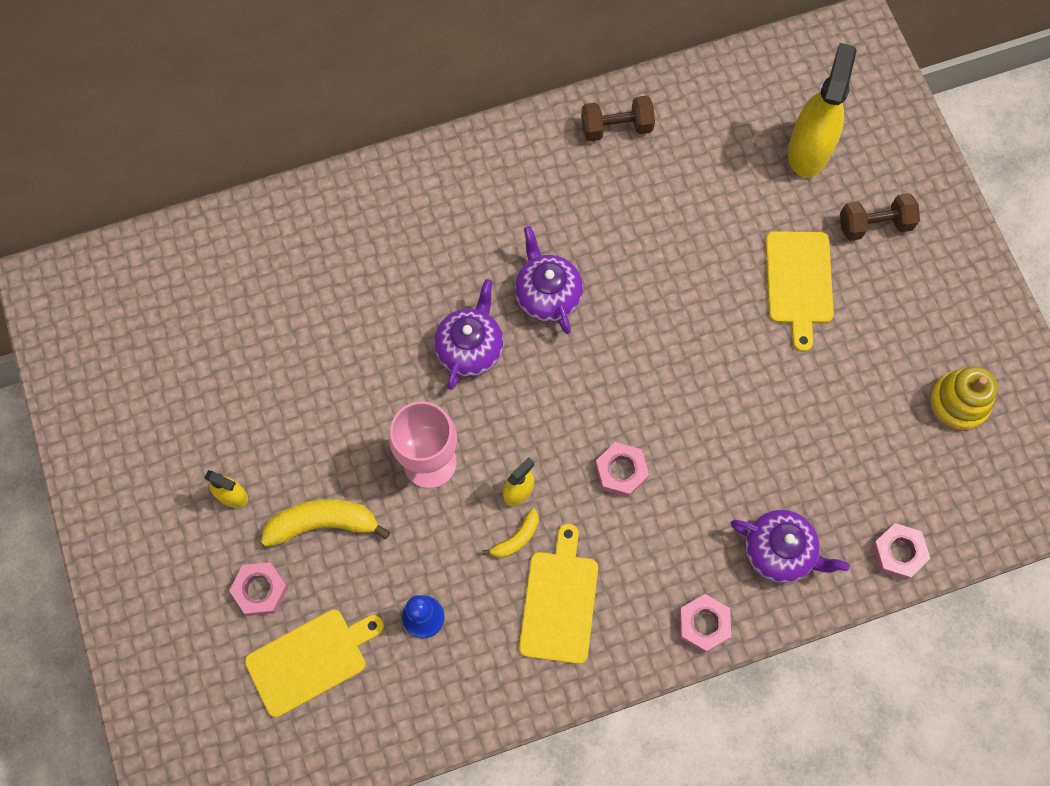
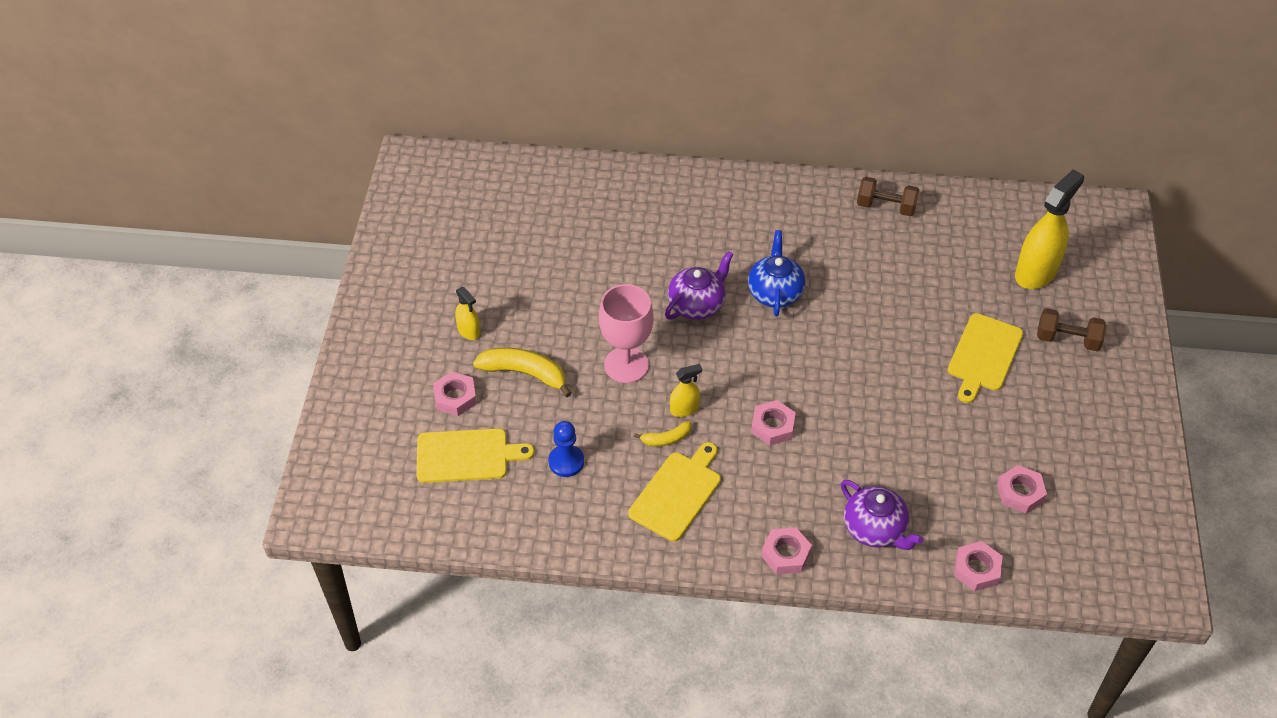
camera: 25 degrees right, 20 degrees down
purple teapot [515,226,583,334] -> blue teapot [748,230,806,316]
yellow stacking toy [929,366,998,431] -> none
none -> pink nut [997,465,1047,514]

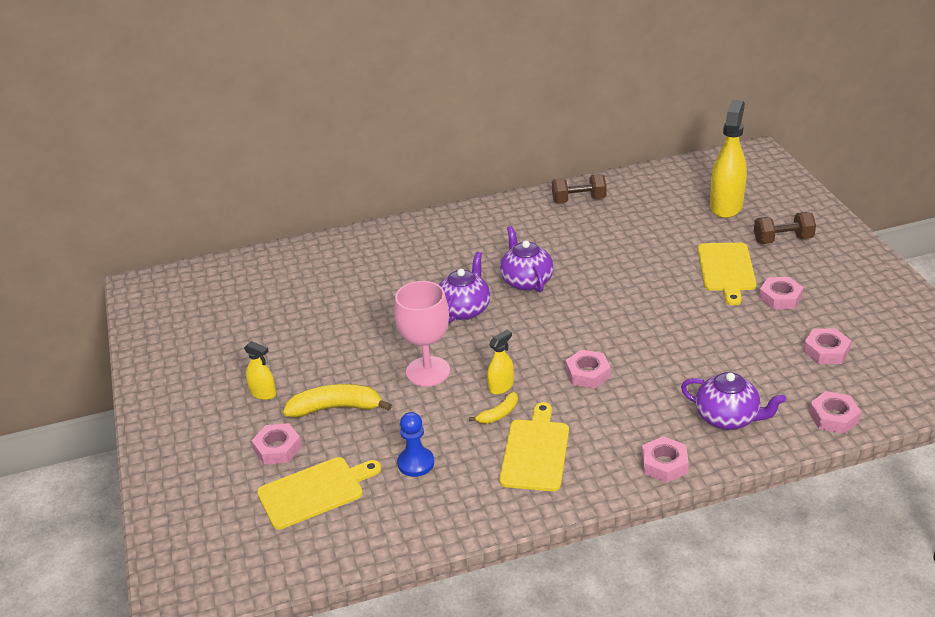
camera: 20 degrees left, 15 degrees down
blue teapot [748,230,806,316] -> purple teapot [500,226,554,293]
none -> pink nut [759,277,804,310]

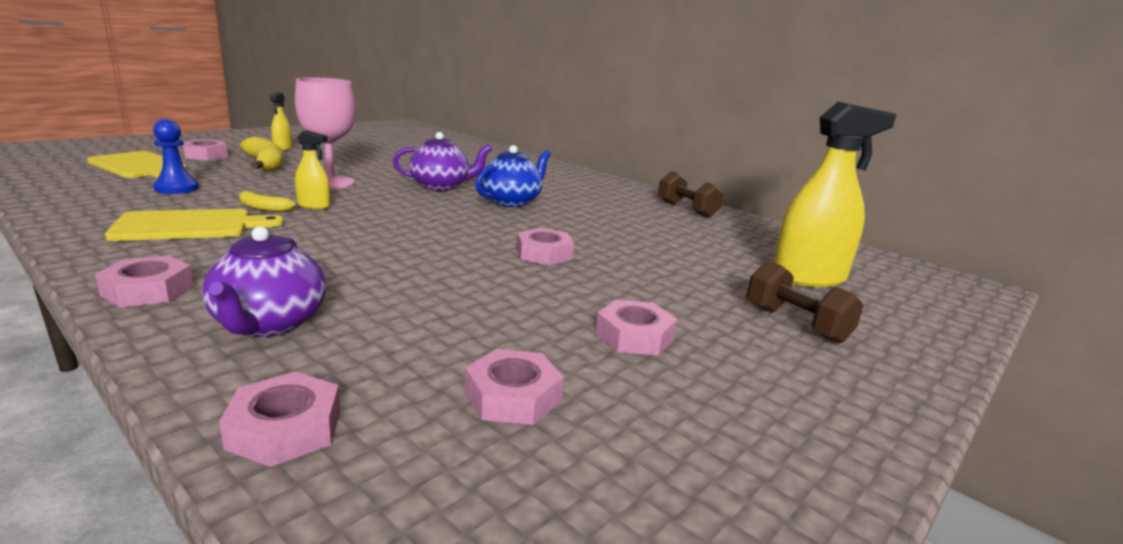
camera: 55 degrees right, 15 degrees down
purple teapot [500,226,554,293] -> blue teapot [476,145,551,207]
pink nut [566,350,610,388] -> pink nut moved to [517,228,574,265]
yellow cutting board [698,243,757,305] -> none

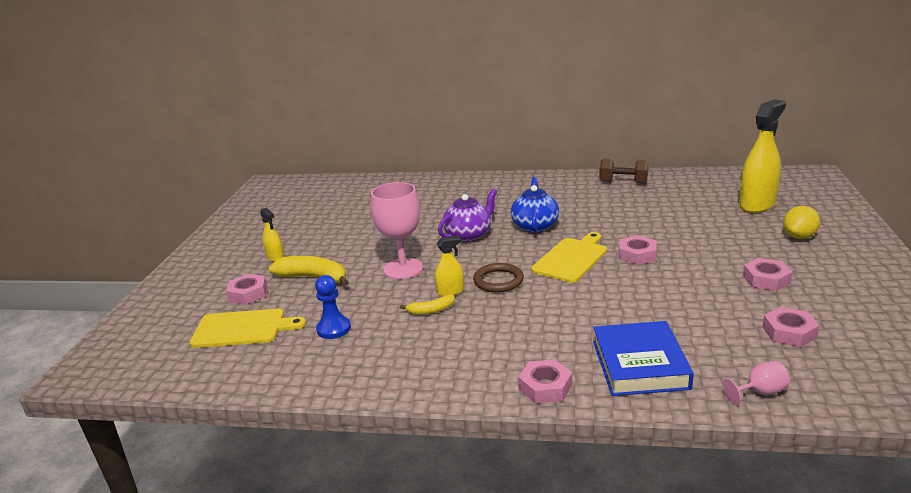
camera: 30 degrees left, 5 degrees up
yellow cutting board [105,209,284,241] -> yellow cutting board moved to [532,232,607,283]
purple teapot [202,226,326,337] -> blue book [593,321,694,396]
pink nut [219,372,340,467] -> pink goblet [722,361,790,405]
brown dumbbell [746,261,864,343] -> yellow lemon [783,206,820,239]
none -> brown ring [473,263,524,293]

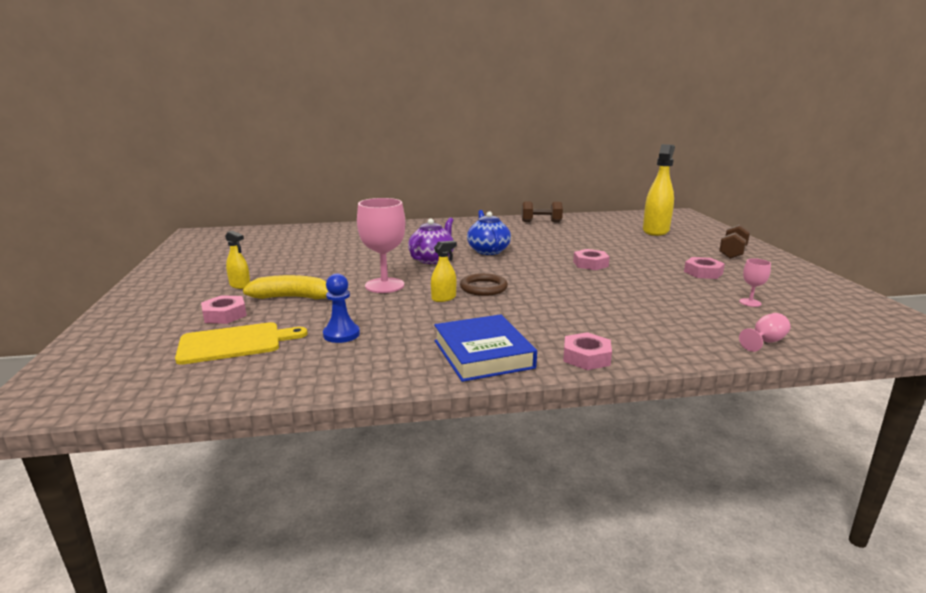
camera: 20 degrees left, 5 degrees down
yellow banana [400,295,455,315] -> none
yellow cutting board [532,232,607,283] -> none
blue book [593,321,694,396] -> blue book moved to [434,314,537,382]
pink nut [762,307,819,347] -> pink goblet [739,258,771,307]
yellow lemon [783,206,820,239] -> none
none -> brown dumbbell [719,225,750,259]

